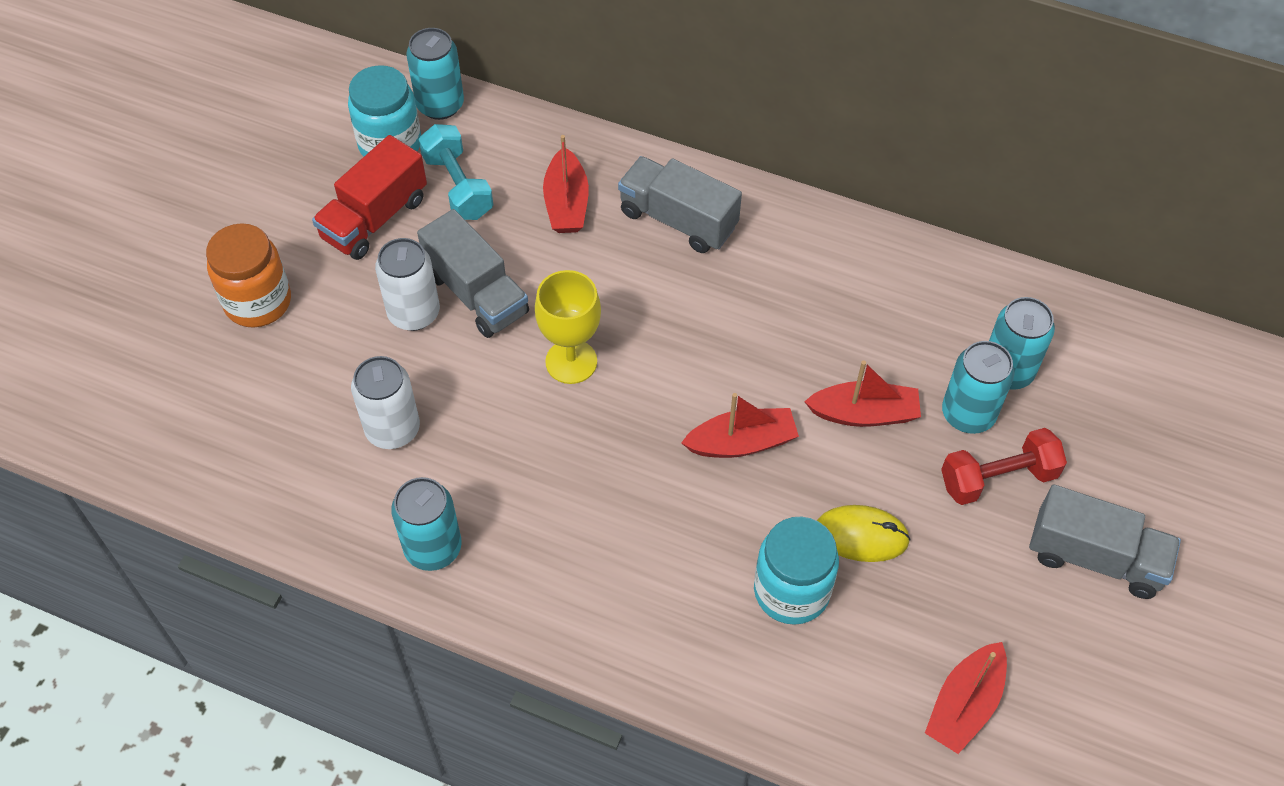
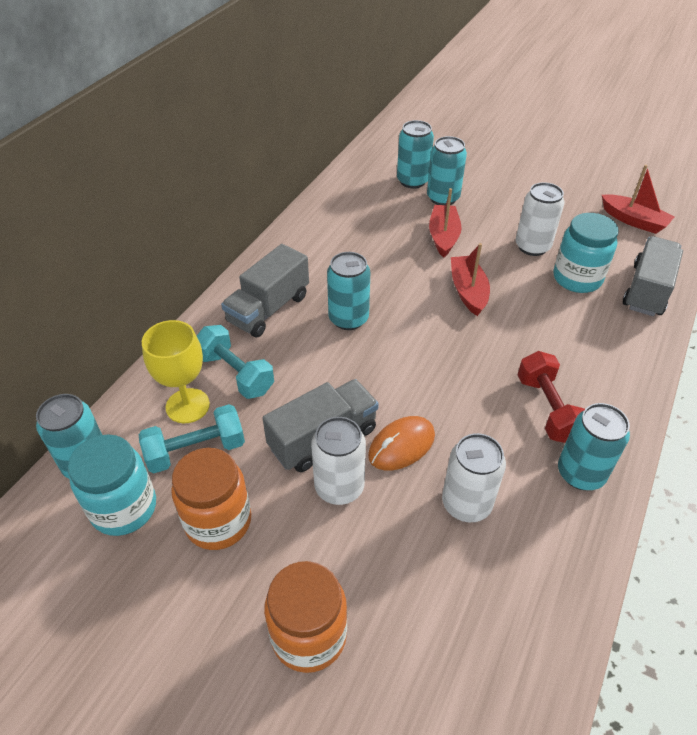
camera: 85 degrees left, 10 degrees down
red truck [312,135,427,260] -> orange jar [171,448,251,550]
yellow goblet [535,270,601,384] -> yellow goblet moved to [142,320,210,423]
red boat [543,135,589,233] -> turquoise dumbbell [197,325,274,399]
yellow mouse [817,505,911,562] -> white can [516,182,564,256]
red dumbbell [941,428,1067,505] -> red dumbbell moved to [518,351,585,443]
grey truck [1029,485,1181,599] -> grey truck moved to [623,236,683,316]
none -> turquoise can [327,252,370,330]
none -> orange mouse [368,416,435,470]

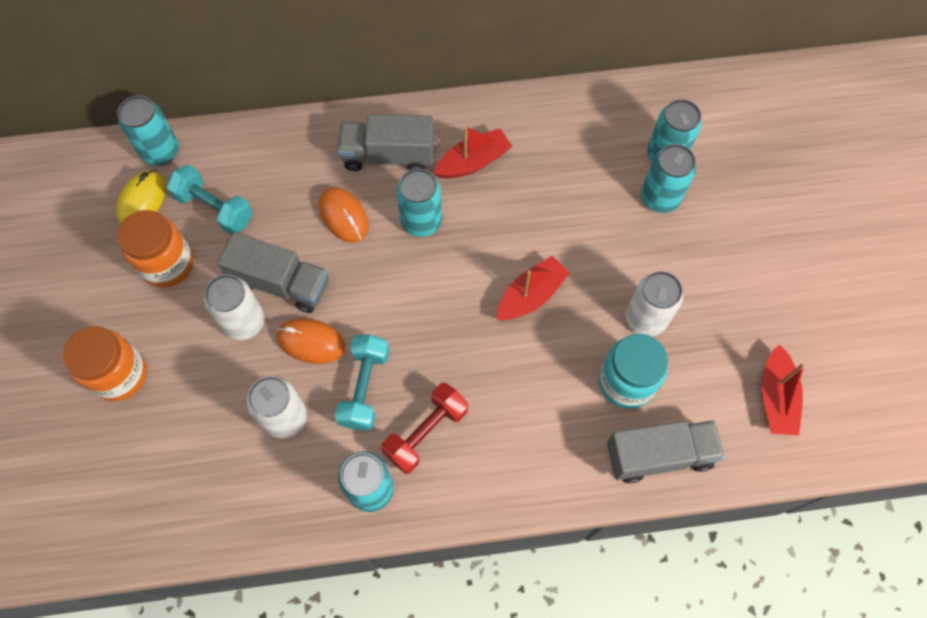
camera: 55 degrees right, 20 degrees up
turquoise jar [68,434,156,536] -> yellow mouse [116,170,166,224]
yellow goblet [142,320,210,423] -> none
turquoise dumbbell [197,325,274,399] -> turquoise dumbbell moved to [335,334,390,430]
red boat [429,188,462,258] -> red boat moved to [434,126,512,179]
none -> orange mouse [319,187,369,242]

